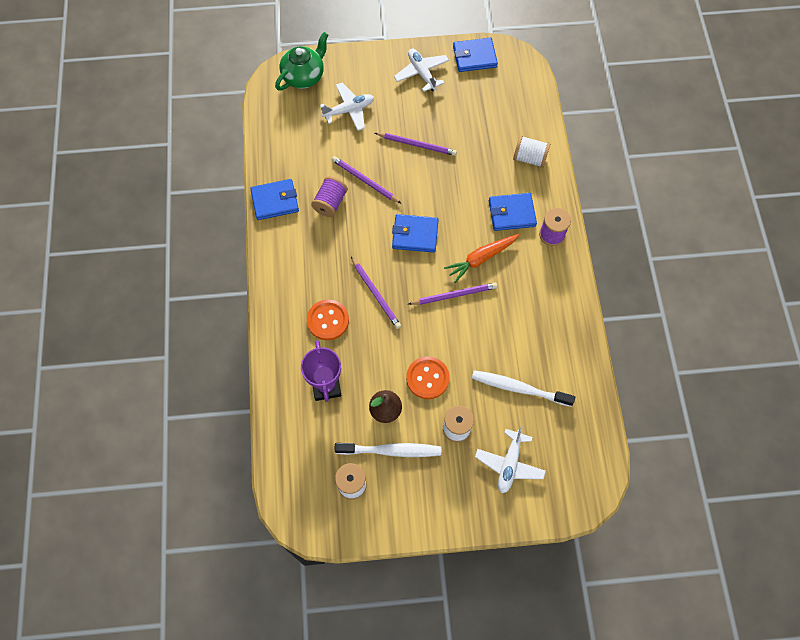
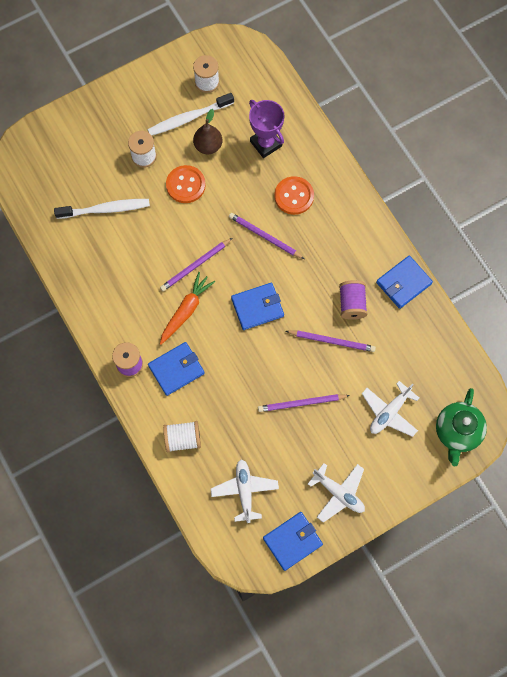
camera: 155 degrees right, 5 degrees up
white plane [475,426,546,493] -> white plane moved to [211,459,279,523]

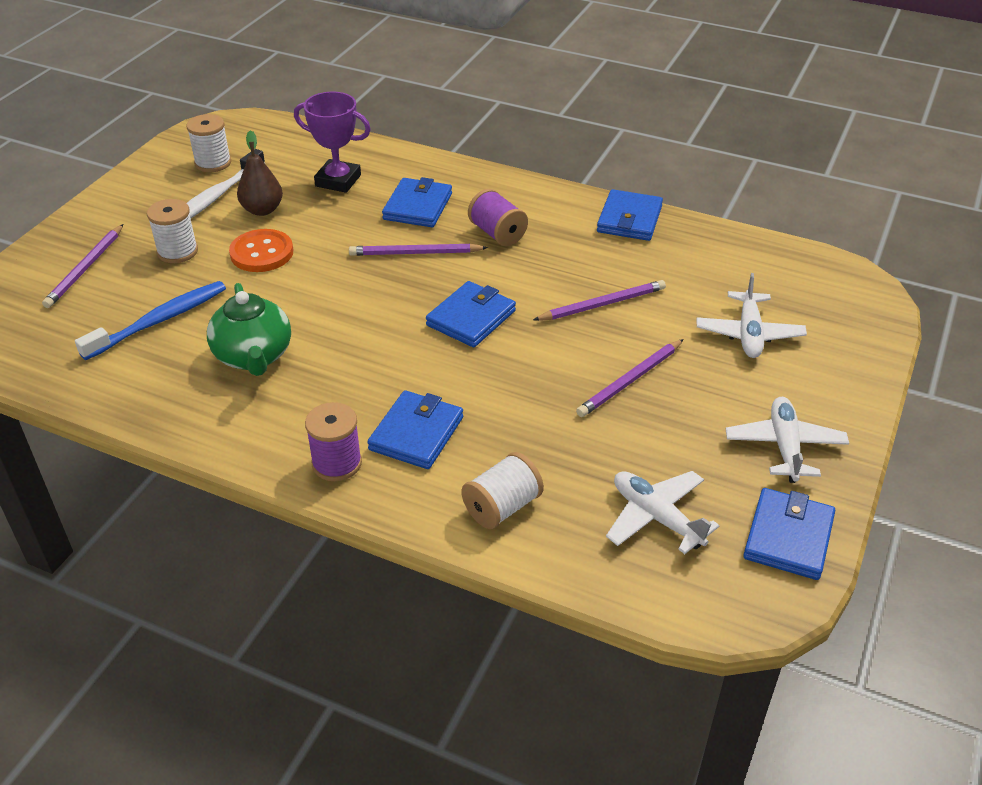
camera: 35 degrees left, 30 degrees down
white toothbrush [54,199,150,219] -> blue toothbrush [75,281,226,360]
purple pencil [160,238,232,291] -> purple pencil moved to [42,224,123,308]
orange carrot [160,272,215,345] -> none
orange button [274,176,314,215] -> blue wallet [382,177,452,227]
white plane [308,463,365,523] -> white plane turned 90 degrees counterclockwise [726,397,849,483]
purple spool [339,280,368,320] -> purple spool moved to [468,189,528,246]
green teapot [436,388,487,466] -> green teapot moved to [207,283,291,376]

